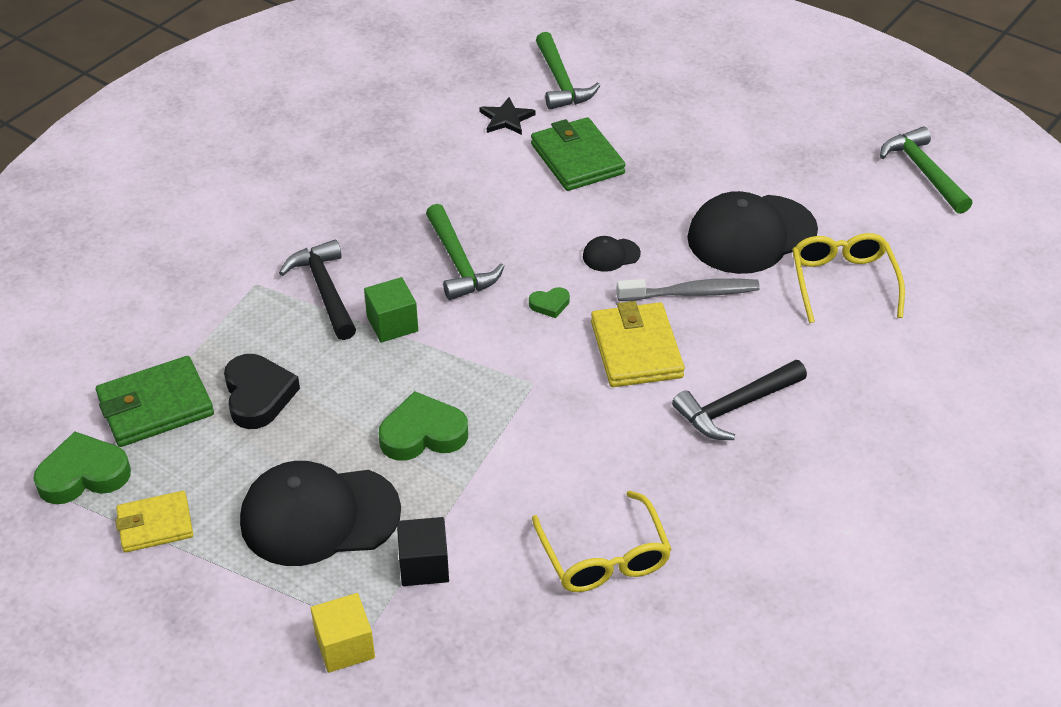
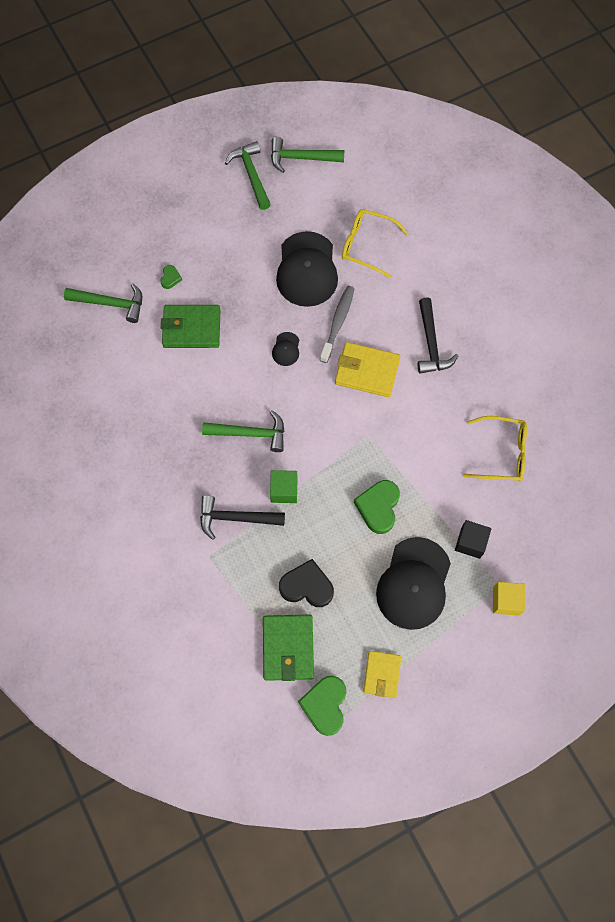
camera: 65 degrees left, 25 degrees up
black star [479,97,535,135] -> none
green heart [529,287,570,318] -> green heart moved to [160,265,182,289]
none -> green hammer [225,141,271,210]

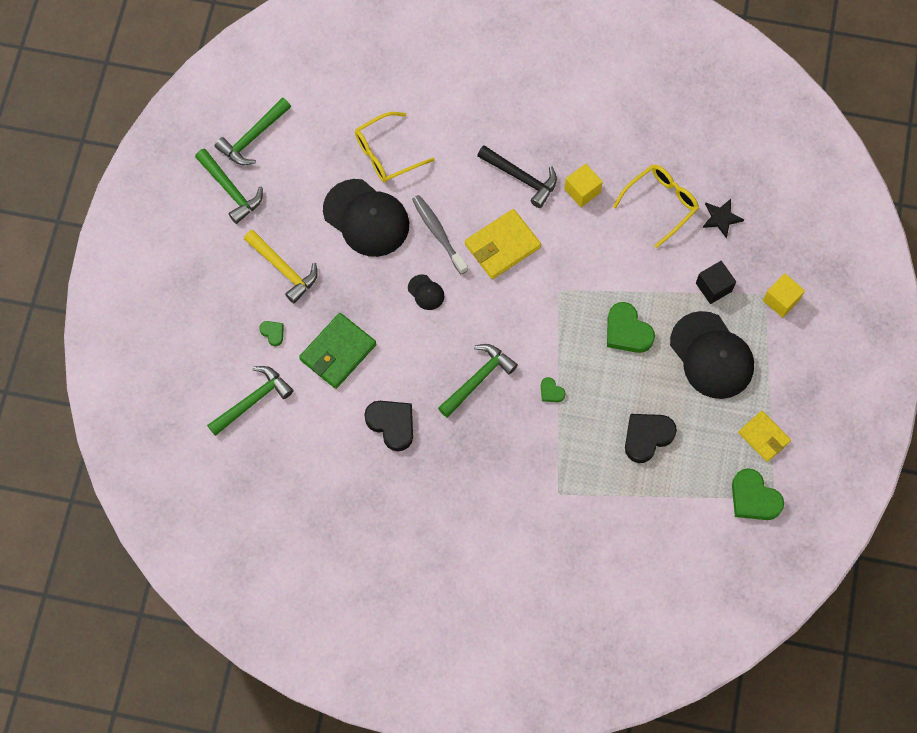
camera: 50 degrees left, 0 degrees up
black hammer [200,495,285,540] -> none
green hammer [225,141,271,210] -> green hammer turned 150 degrees counterclockwise [195,149,263,224]
green wallet [263,615,314,681] -> none
green cube [270,470,298,503] -> green heart [541,377,566,402]
none -> yellow hammer [244,230,318,303]
none -> black heart [364,401,413,451]
none -> yellow cube [564,164,603,207]
none -> black star [702,199,744,238]

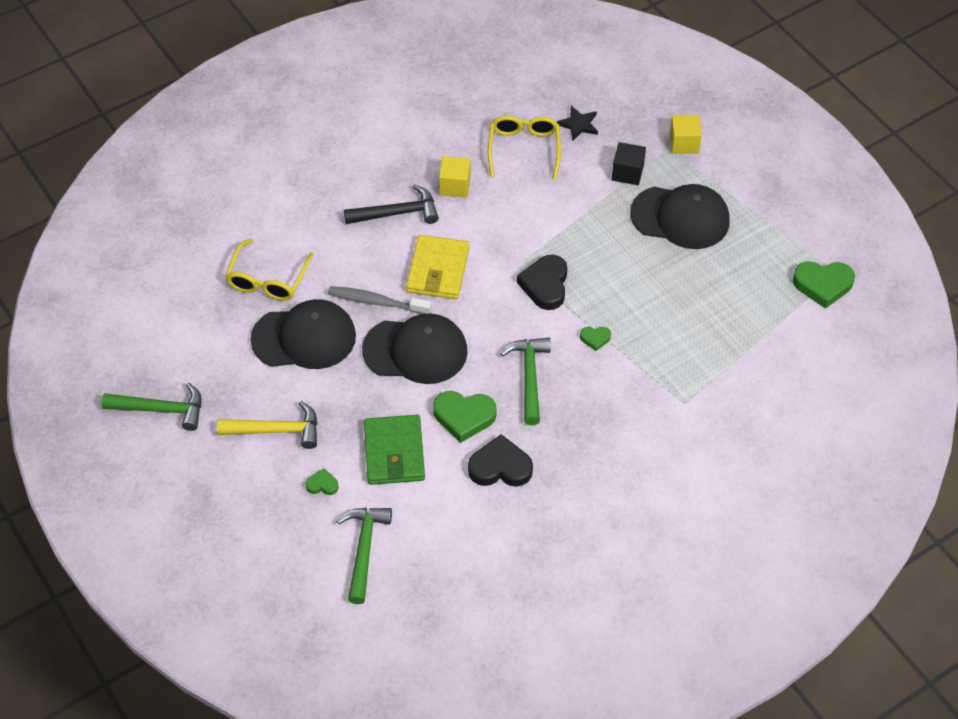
camera: 45 degrees left, 15 degrees down
green hammer [215,98,291,165] -> none
black cap [408,274,444,310] -> black cap [362,314,468,384], size x2.32
green heart [607,302,655,353] -> green heart moved to [433,391,496,443]
black heart [625,414,677,463] -> black heart moved to [517,255,568,310]
yellow wallet [738,411,791,462] -> none

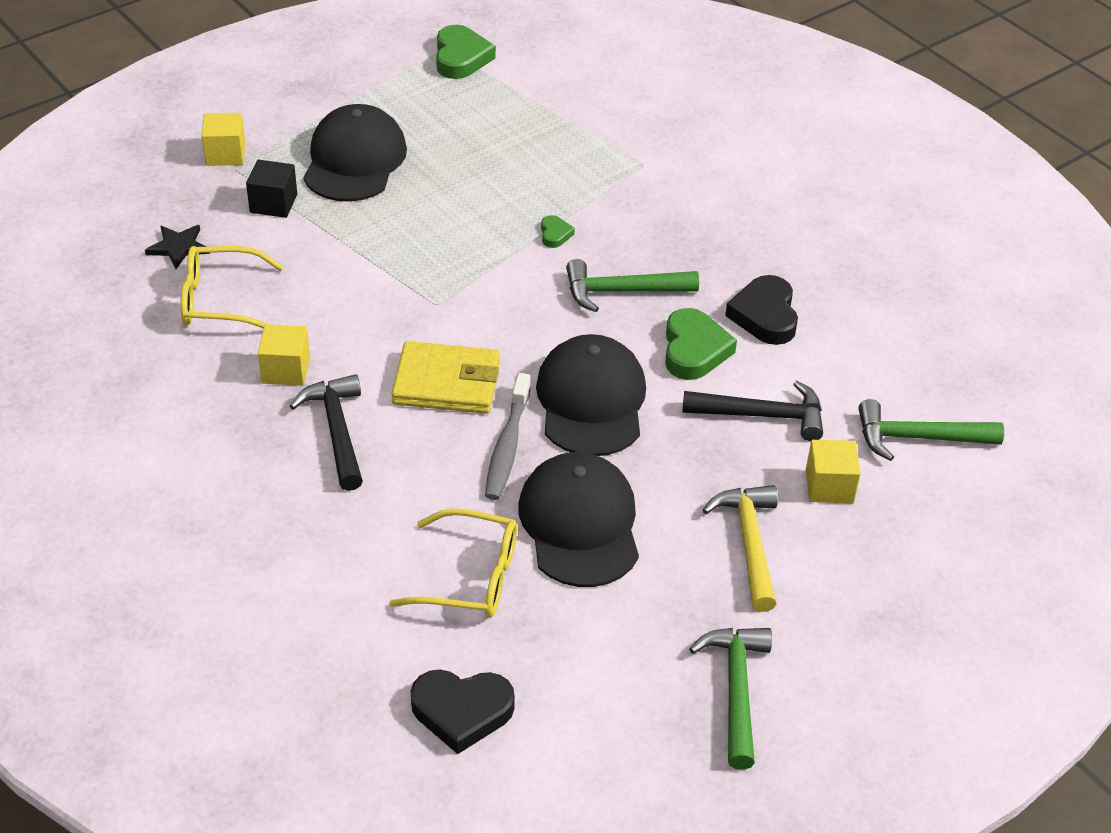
camera: 95 degrees left, 10 degrees down
green heart [306,468,339,495] -> yellow cube [806,440,861,503]
green wallet [364,415,425,485] -> black hammer [683,381,823,441]
black heart [517,255,568,310] -> black heart moved to [411,670,515,754]

